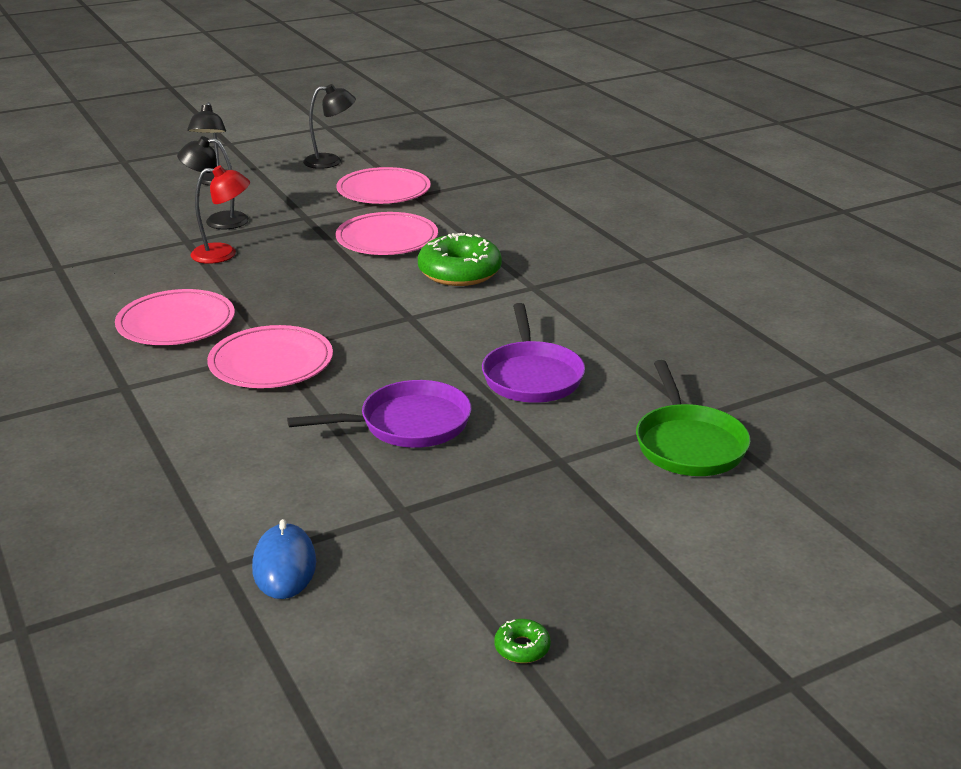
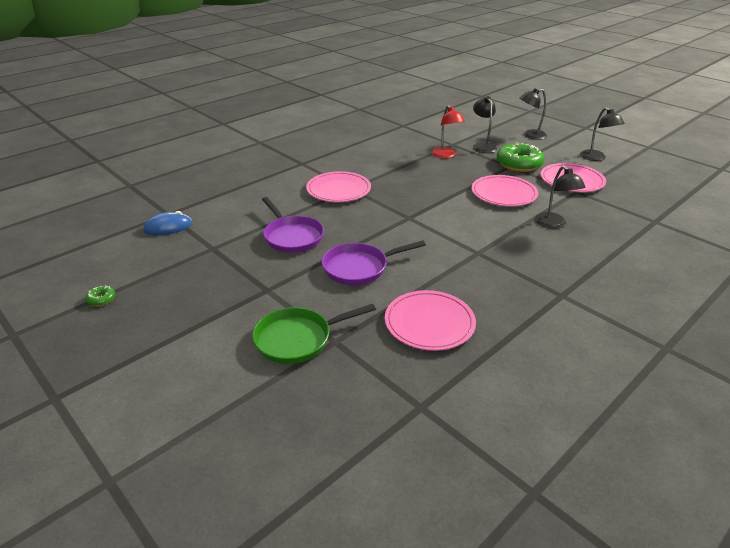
camera: 75 degrees right, 5 degrees up
pink plate [115,289,235,345] -> pink plate moved to [385,290,476,351]
green donut [418,233,502,286] -> green donut moved to [497,142,545,172]
none -> black lamp [535,166,586,229]

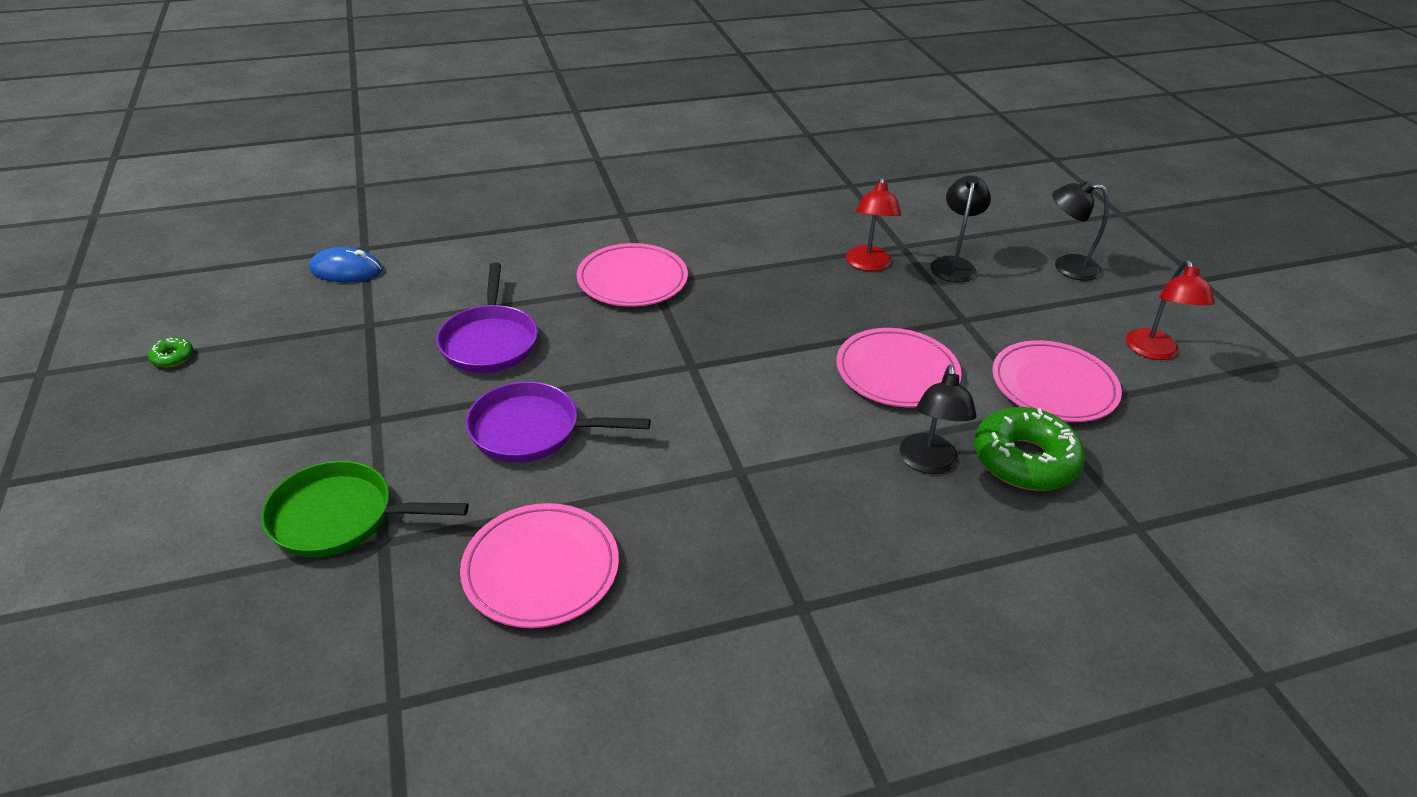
camera: 25 degrees right, 5 degrees up
green donut [497,142,545,172] -> green donut moved to [974,407,1085,491]
black lamp [580,107,625,161] -> red lamp [1126,260,1215,360]

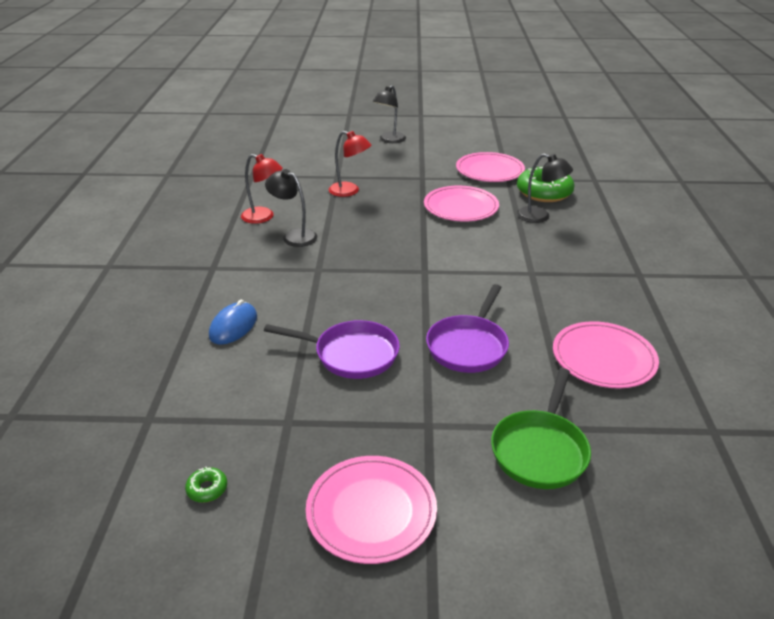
camera: 70 degrees left, 5 degrees down
green donut [148,338,193,368] -> green donut moved to [185,467,227,503]
blue mouse [309,247,382,282] -> blue mouse moved to [209,299,257,345]
pink plate [576,243,688,307] -> pink plate moved to [306,456,437,564]
black lamp [930,176,991,283] -> black lamp moved to [265,169,317,247]
red lamp [1126,260,1215,360] -> red lamp moved to [241,154,283,224]

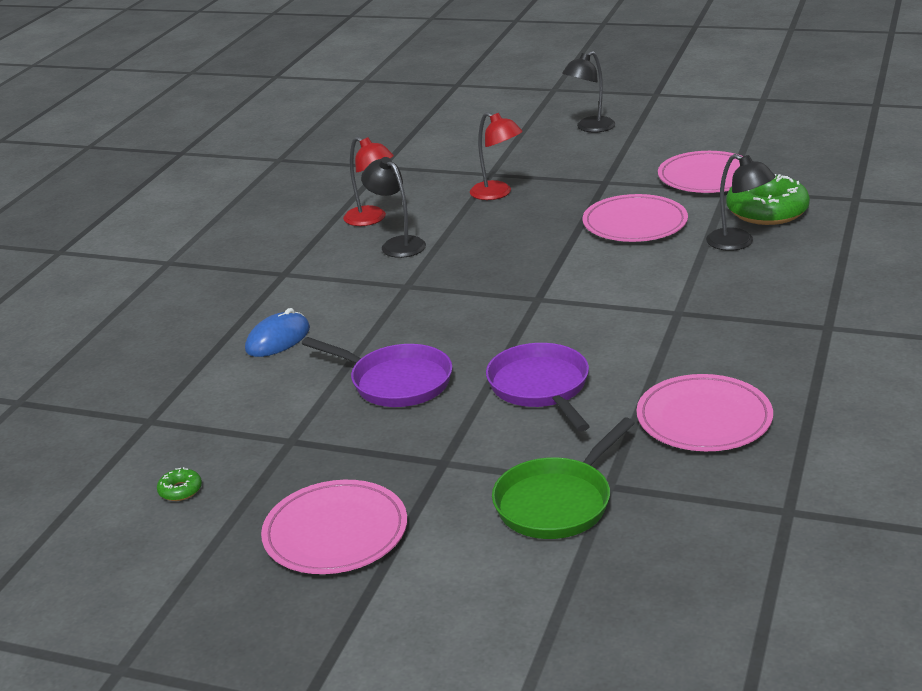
camera: 20 degrees right, 5 degrees down
purple pan [426,284,509,373] -> purple pan turned 120 degrees clockwise [486,343,590,431]

